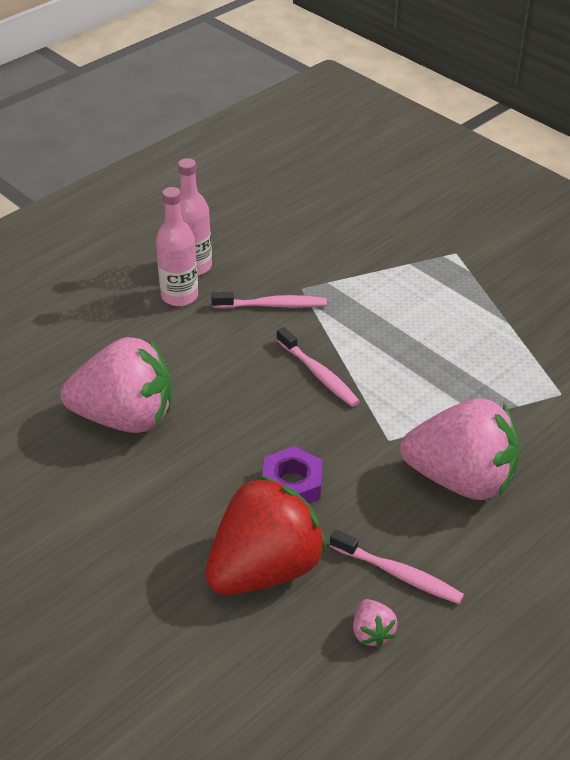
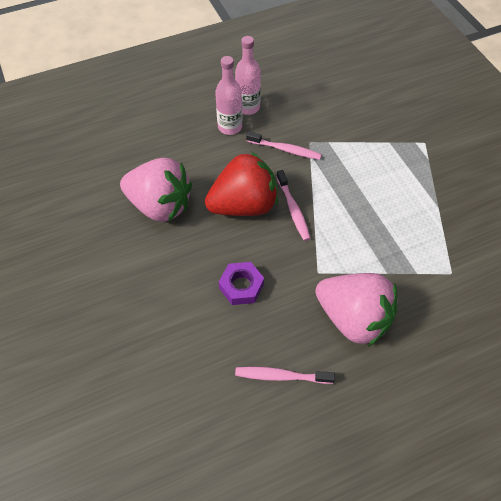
camera: 20 degrees right, 15 degrees up
red strawberry [205,475,327,595] -> red strawberry moved to [205,152,278,216]
pink toothbrush [330,530,464,604] -> pink toothbrush turned 135 degrees clockwise [235,367,335,384]
pink strawberry [353,599,397,648] -> none

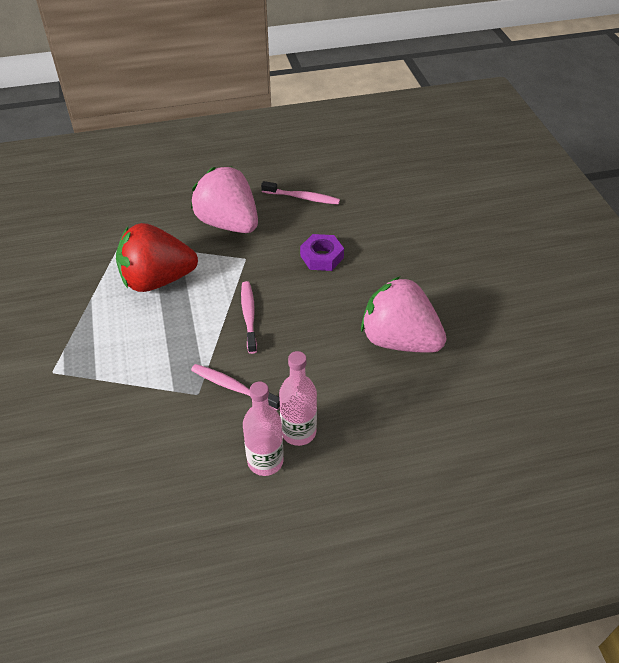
camera: 170 degrees left, 10 degrees down
red strawberry [205,152,278,216] -> red strawberry moved to [116,223,198,292]

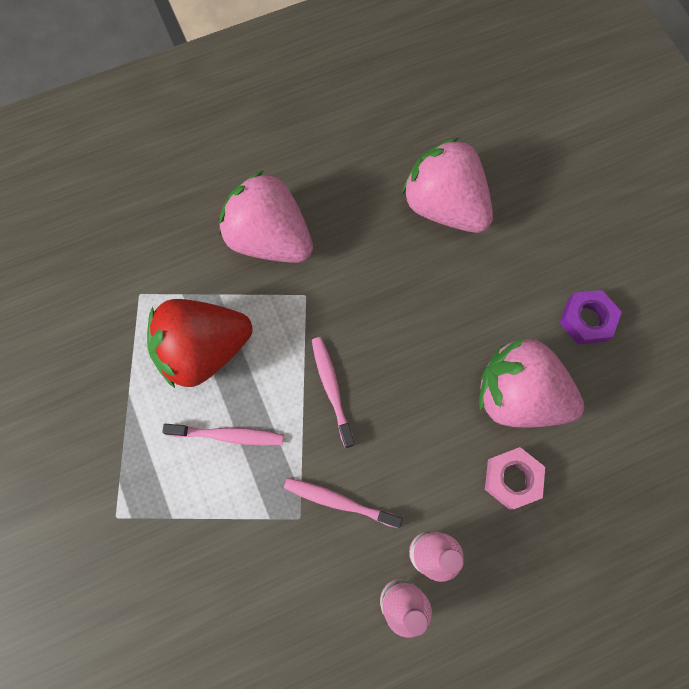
camera: 10 degrees left, 25 degrees up
pink toothbrush [261,181,340,205] -> pink toothbrush moved to [162,424,283,446]
purple nut [300,234,344,271] -> purple nut moved to [560,290,622,345]
none -> pink strawberry [402,137,493,233]
none -> pink nut [485,447,545,510]

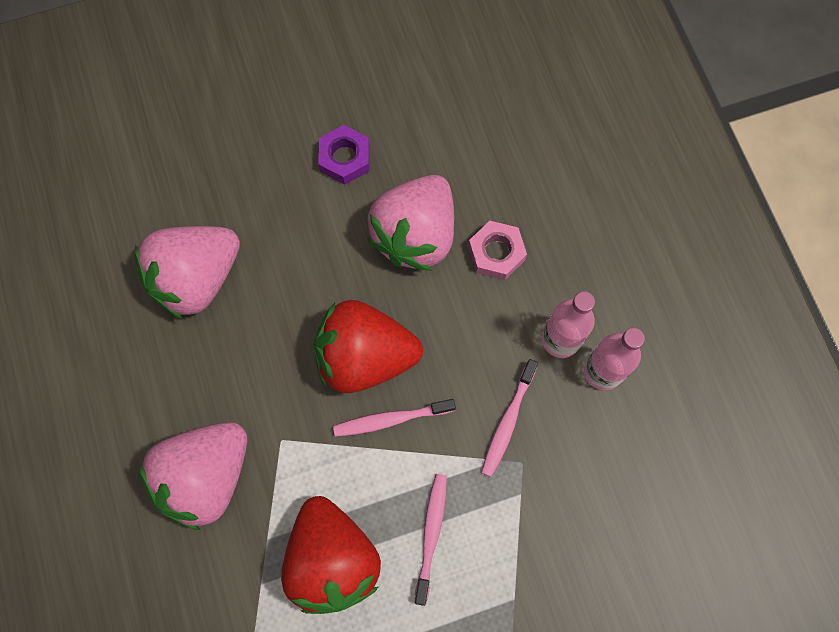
camera: 85 degrees left, 0 degrees up
none -> red strawberry [314,300,423,393]

